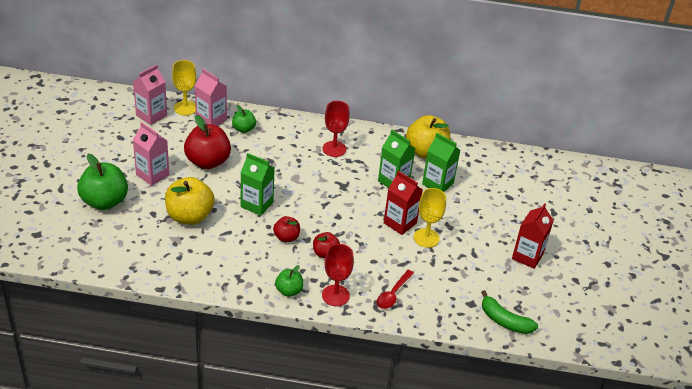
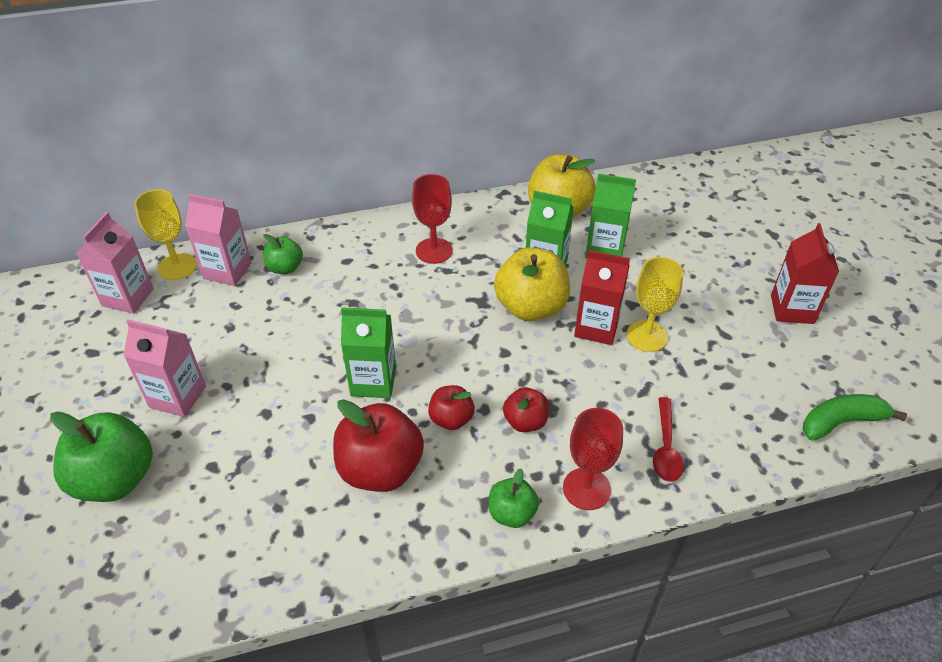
camera: 20 degrees left, 5 degrees up
yellow apple [165,177,215,225] -> yellow apple moved to [494,247,570,321]
red apple [184,115,231,169] -> red apple moved to [333,399,424,492]
green banana [481,290,538,334] -> green banana turned 150 degrees clockwise [803,394,907,441]

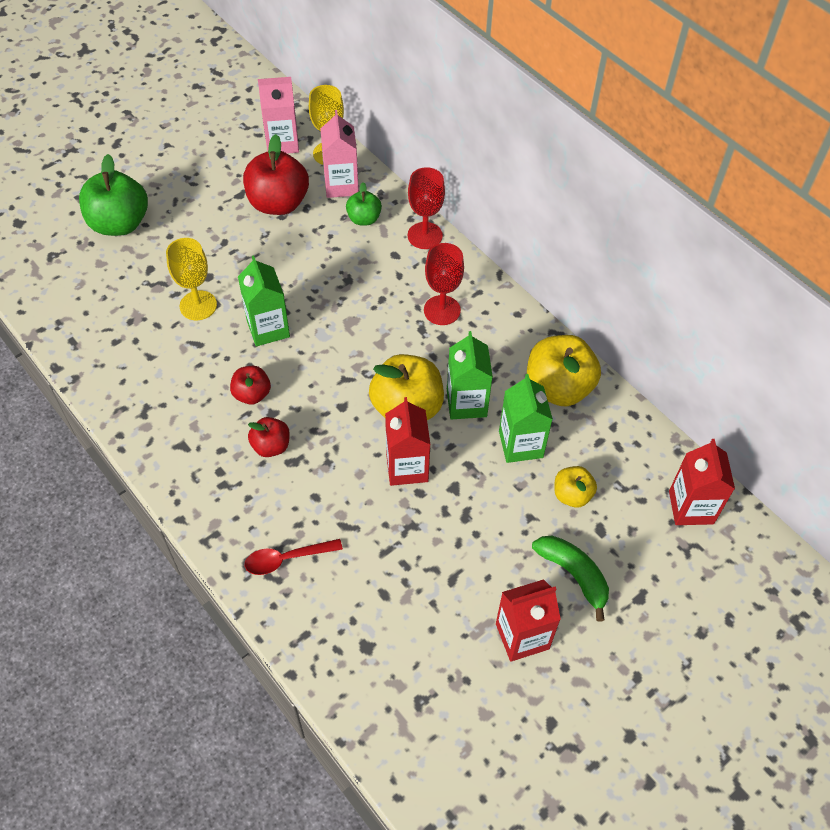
camera: 65 degrees right, 10 degrees up
pink carton [123,319,206,417] -> none
red apple [333,399,424,492] -> red apple moved to [243,134,309,215]
green apple [489,469,539,528] -> none
red goblet [563,408,623,510] -> red goblet moved to [408,167,445,249]
yellow goblet [627,257,683,352] -> yellow goblet moved to [166,238,217,320]
green banana [803,394,907,441] -> green banana moved to [532,536,609,621]
none -> yellow apple [554,466,597,508]
none -> red carton [669,439,735,525]

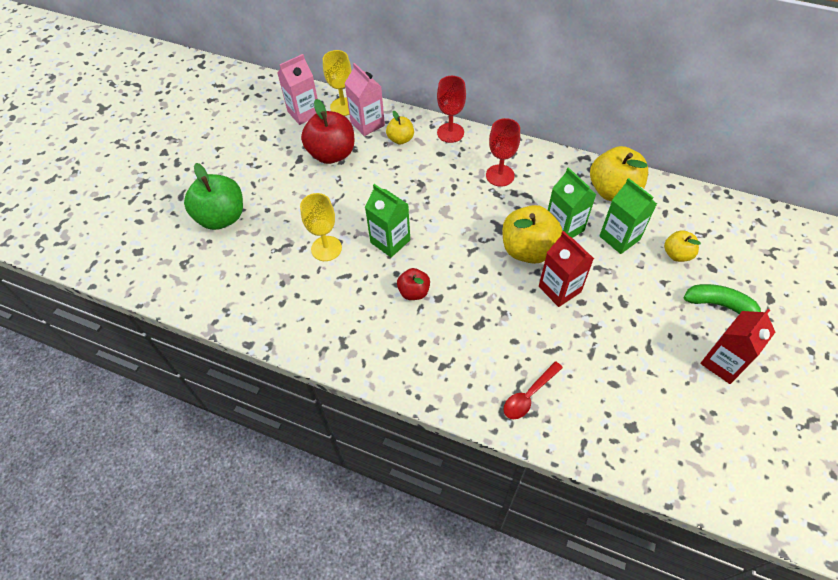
camera: 25 degrees left, 0 degrees up
red apple [248,417,290,457] -> none
green apple [346,182,382,226] -> yellow apple [386,111,414,145]
red carton [669,439,735,525] -> none

